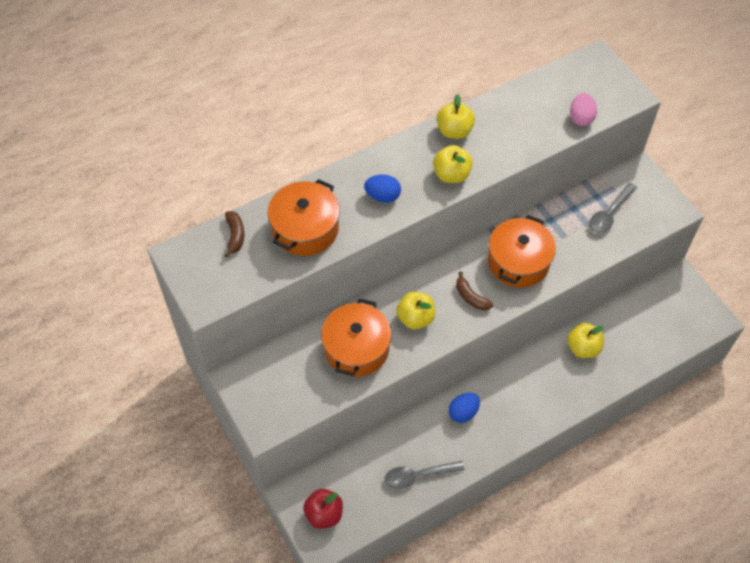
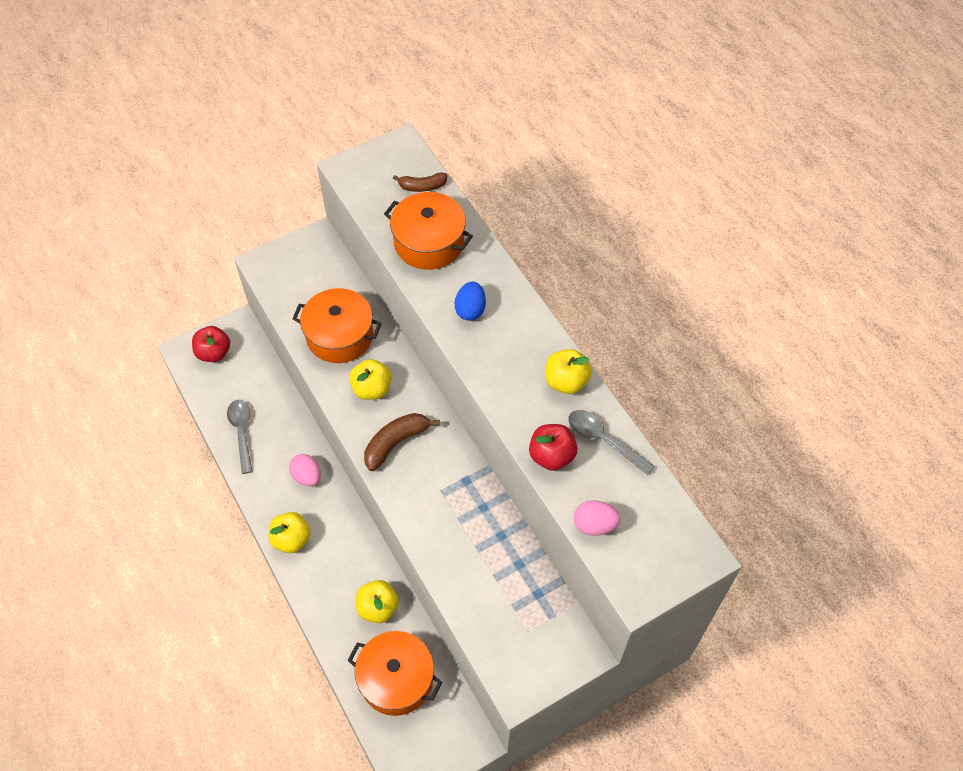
camera: 90 degrees right, 0 degrees up
yellow apple [433,145,473,183] -> yellow apple moved to [269,512,310,553]
blue egg [449,393,480,423] -> pink egg [289,454,321,486]
brown banana [456,271,493,310] -> brown banana [364,413,440,471], size x1.53
orange pot [488,215,556,288] -> orange pot moved to [348,631,442,716]
grey spoon [589,183,637,234] -> grey spoon moved to [568,410,655,475]
none -> red apple [529,424,577,471]

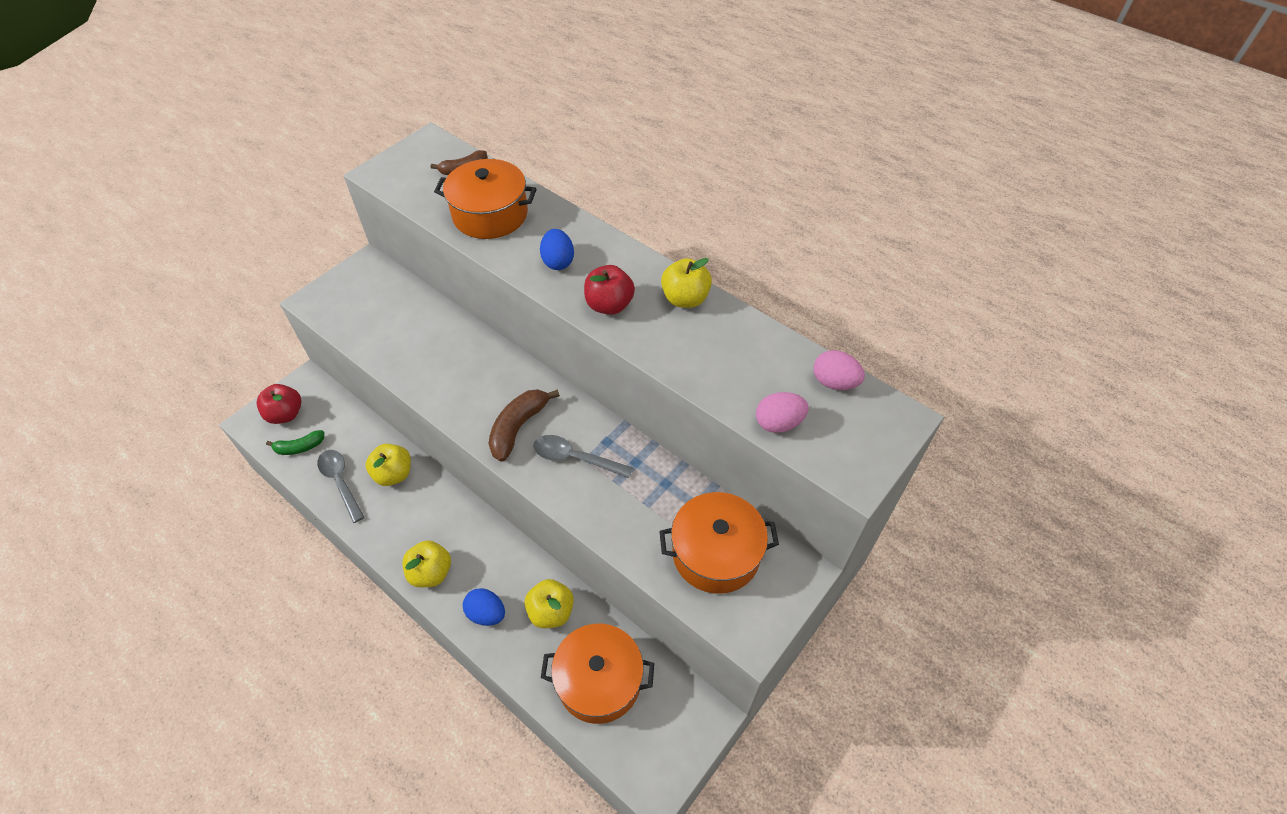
camera: 20 degrees left, 5 degrees down
pink egg [289,454,321,486] -> pink egg moved to [813,350,865,390]
orange pot [292,288,382,363] -> orange pot moved to [659,492,779,594]
yellow apple [349,359,392,400] -> yellow apple moved to [366,444,411,486]
red apple [529,424,577,471] -> red apple moved to [584,265,635,315]
grey spoon [568,410,655,475] -> grey spoon moved to [533,435,633,478]
none -> green banana [266,430,324,455]
none -> blue egg [463,588,505,626]

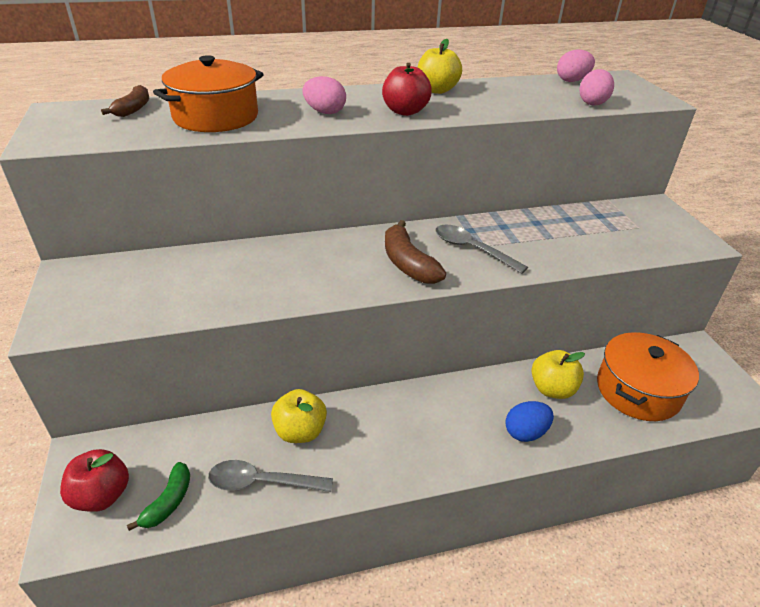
camera: 55 degrees left, 15 degrees down
yellow apple [402,540,451,587] -> none
grey spoon [533,435,633,478] -> grey spoon turned 75 degrees clockwise [436,224,528,274]
blue egg [540,229,574,270] -> pink egg [303,76,346,114]
orange pot [659,492,779,594] -> none

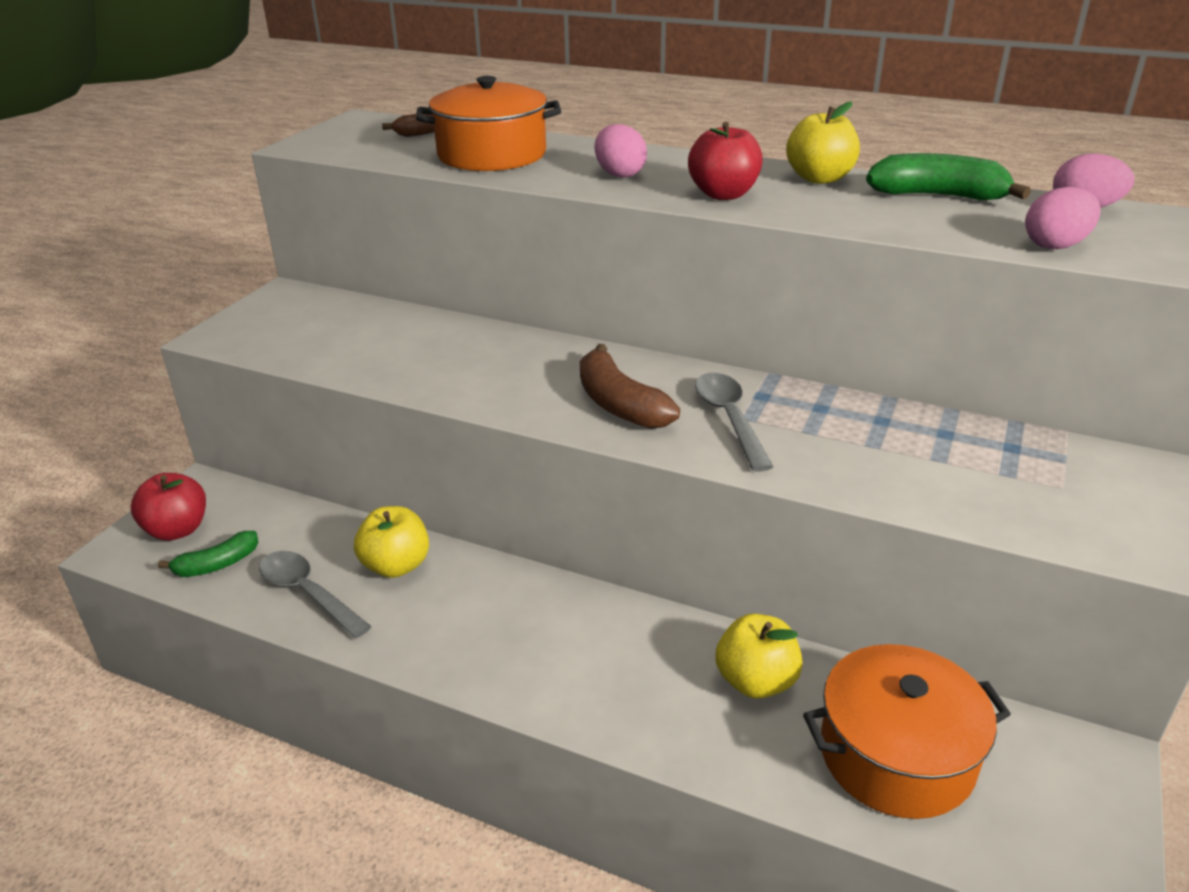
camera: 40 degrees right, 5 degrees down
brown banana [385,220,446,284] -> brown banana turned 45 degrees counterclockwise [580,344,680,429]
blue egg [505,401,554,442] -> none
none -> green banana [866,153,1031,200]

